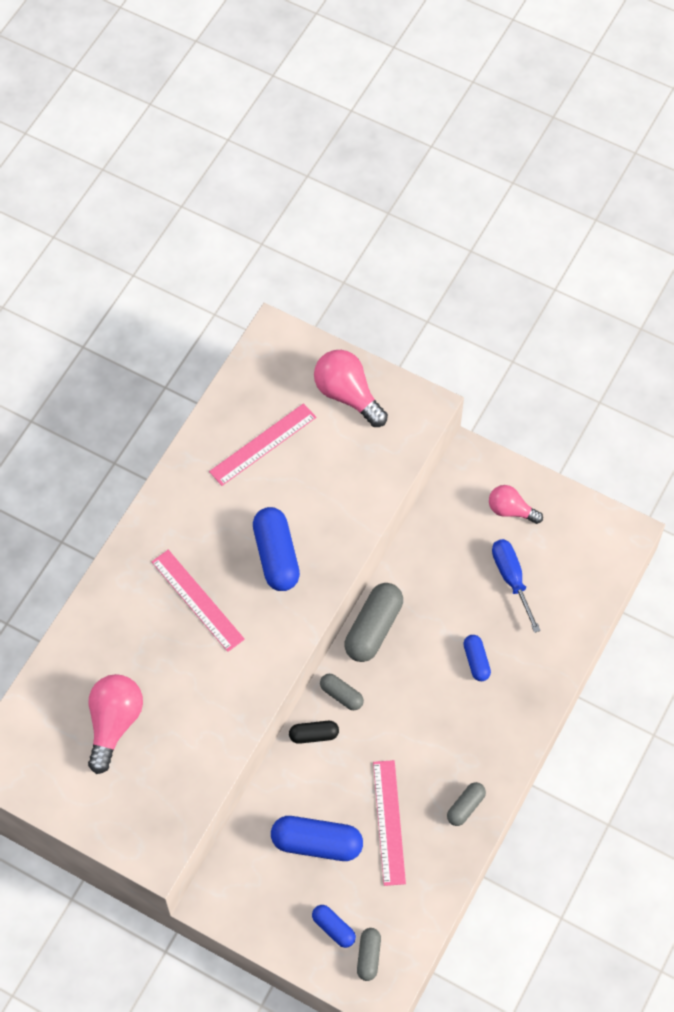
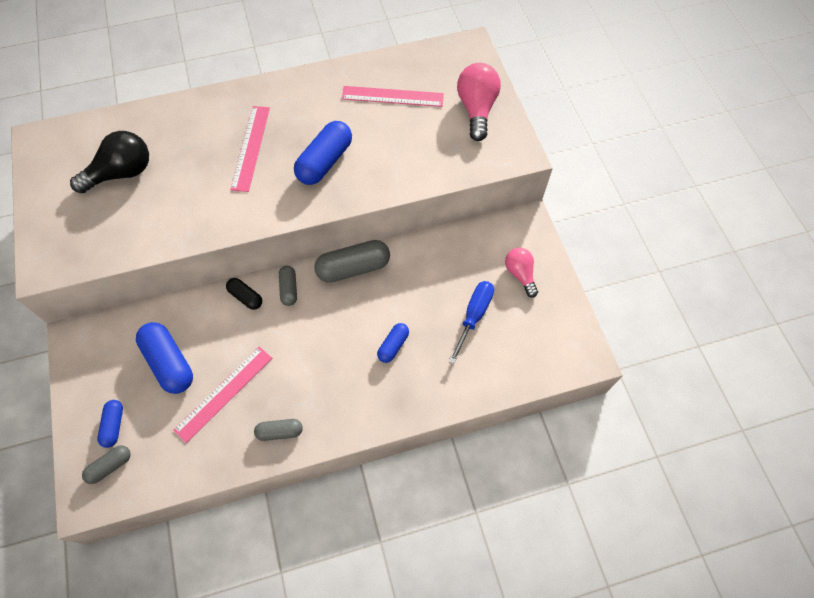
camera: 45 degrees right, 0 degrees up
pink light bulb [88,674,143,774] -> black light bulb [70,131,149,193]

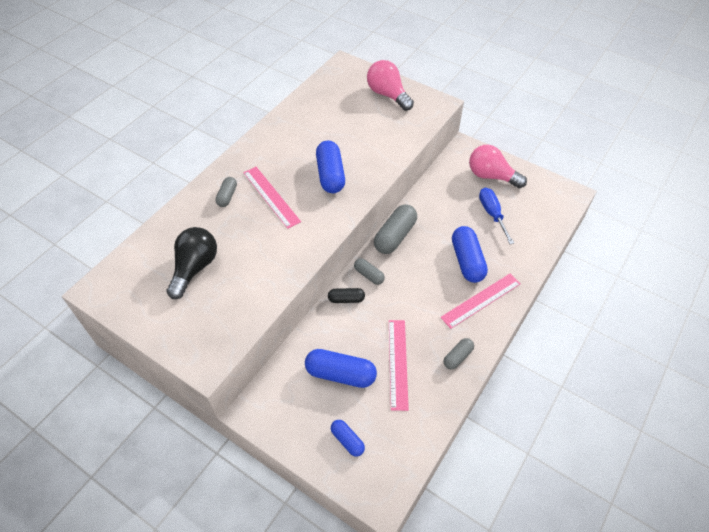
camera: 40 degrees left, 10 degrees down
grey capsule [82,446,131,484] -> grey capsule moved to [215,177,237,207]
pink ruler [342,86,444,107] -> pink ruler moved to [440,274,521,329]
blue capsule [377,323,409,363] -> blue capsule [452,226,488,283], size x1.80
pink light bulb [505,248,538,298] -> pink light bulb [469,145,527,188], size x1.57

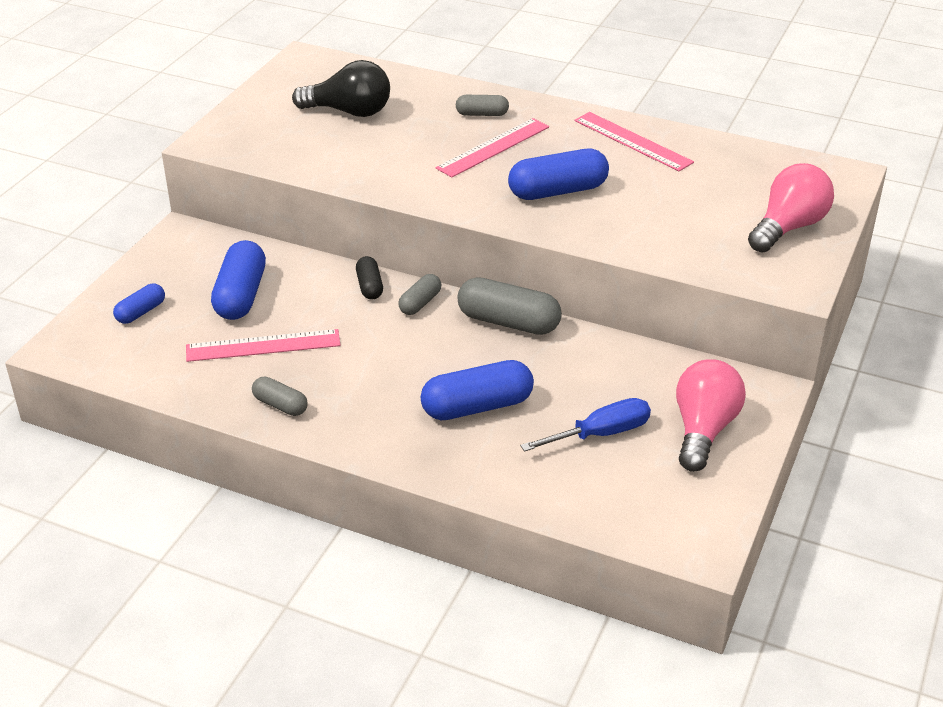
camera: 80 degrees right, 15 degrees down
pink ruler [440,274,521,329] -> pink ruler moved to [575,112,694,171]

